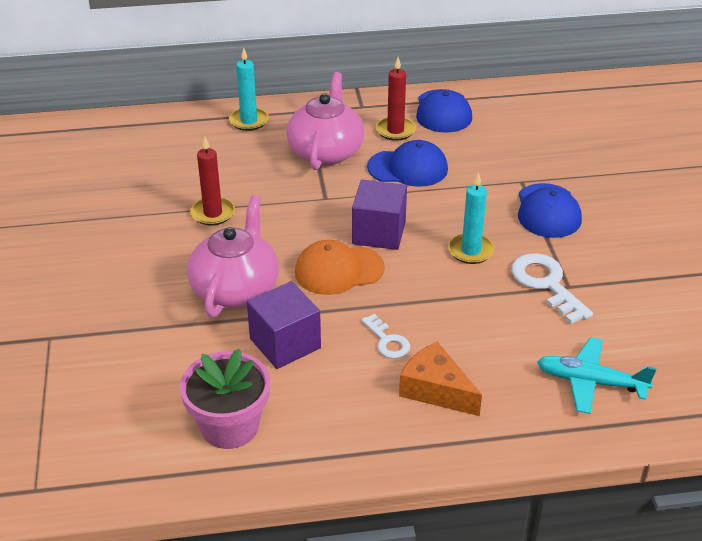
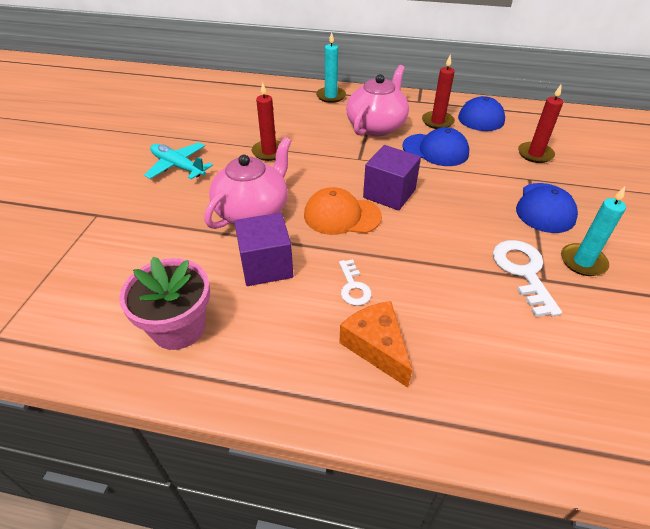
camera: 20 degrees right, 5 degrees up
turquoise candle [448,172,495,264] -> turquoise candle moved to [561,187,626,276]
turquoise plane [537,337,657,414] -> turquoise plane moved to [144,142,213,179]
none -> red candle [518,85,563,163]

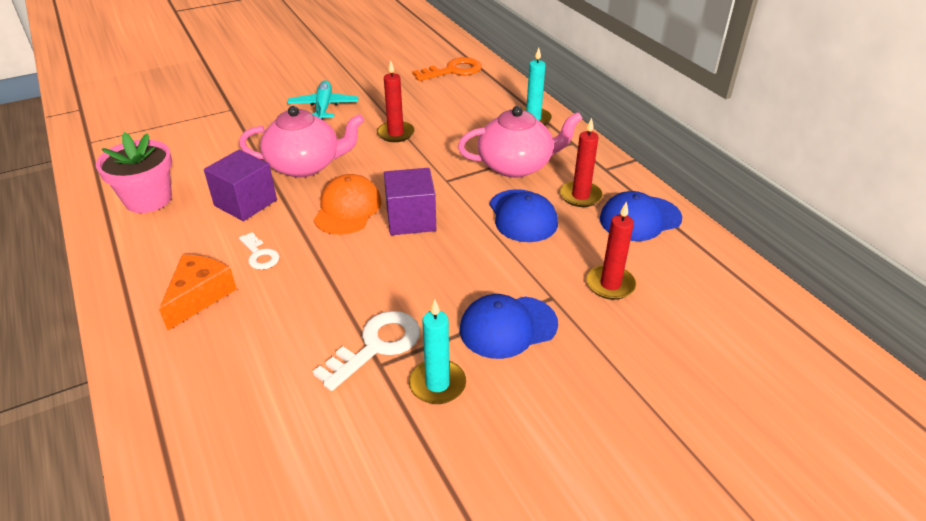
camera: 50 degrees right, 5 degrees down
orange cap [304,187,382,235] -> orange cap turned 45 degrees clockwise [314,174,382,235]
white key [339,259,372,306] -> white key turned 75 degrees counterclockwise [239,232,279,270]
none -> orange key [412,57,482,81]

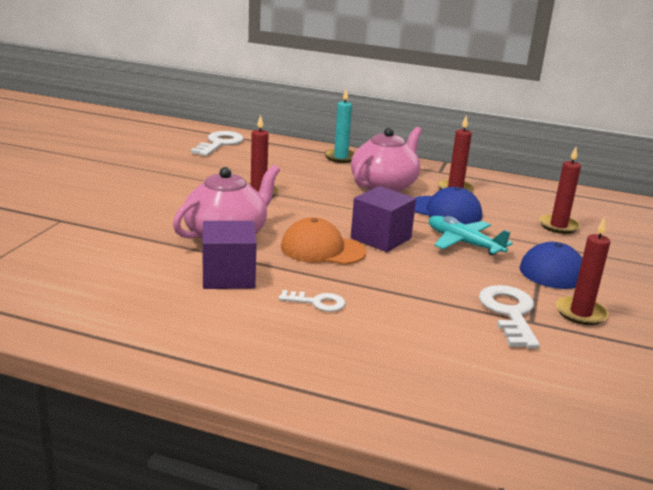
camera: 45 degrees left, 15 degrees down
pink flower pot [96,132,172,213] -> none
orange cheese [159,255,237,331] -> none
turquoise plane [287,80,359,120] -> turquoise plane moved to [429,216,513,256]
orange cap [314,174,382,235] -> orange cap turned 45 degrees counterclockwise [281,218,366,265]
turquoise candle [409,299,466,404] -> red candle [556,217,610,325]
orange key [412,57,482,81] -> white key [191,131,244,156]
blue cap [600,191,682,241] -> none

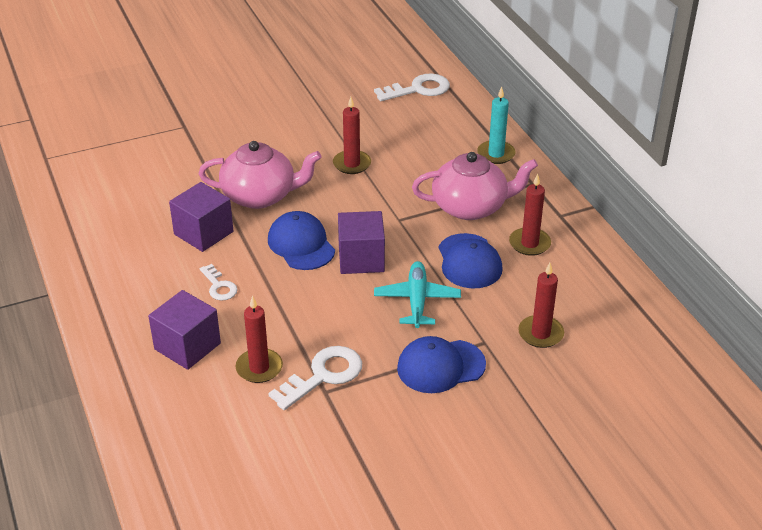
camera: 50 degrees right, 15 degrees up
orange cap [281,218,366,265] -> blue cap [268,211,335,270]
red candle [556,217,610,325] -> red candle moved to [235,296,283,383]
none -> purple cube [148,290,221,370]

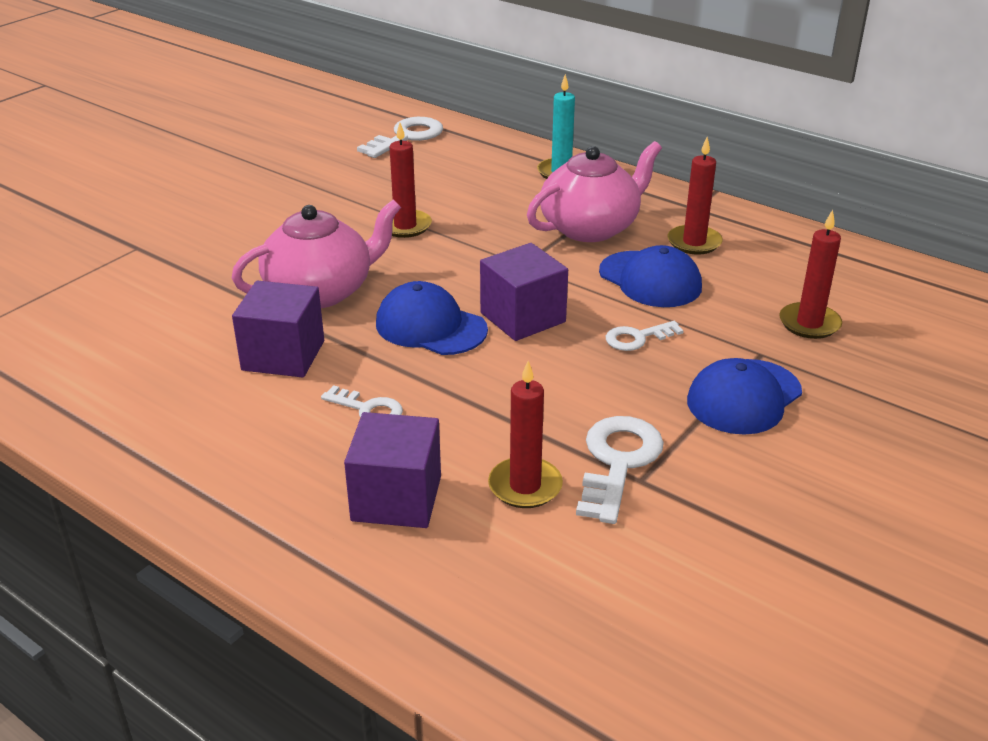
camera: 30 degrees left, 5 degrees down
turquoise plane [374,261,461,328] -> white key [606,321,684,351]

